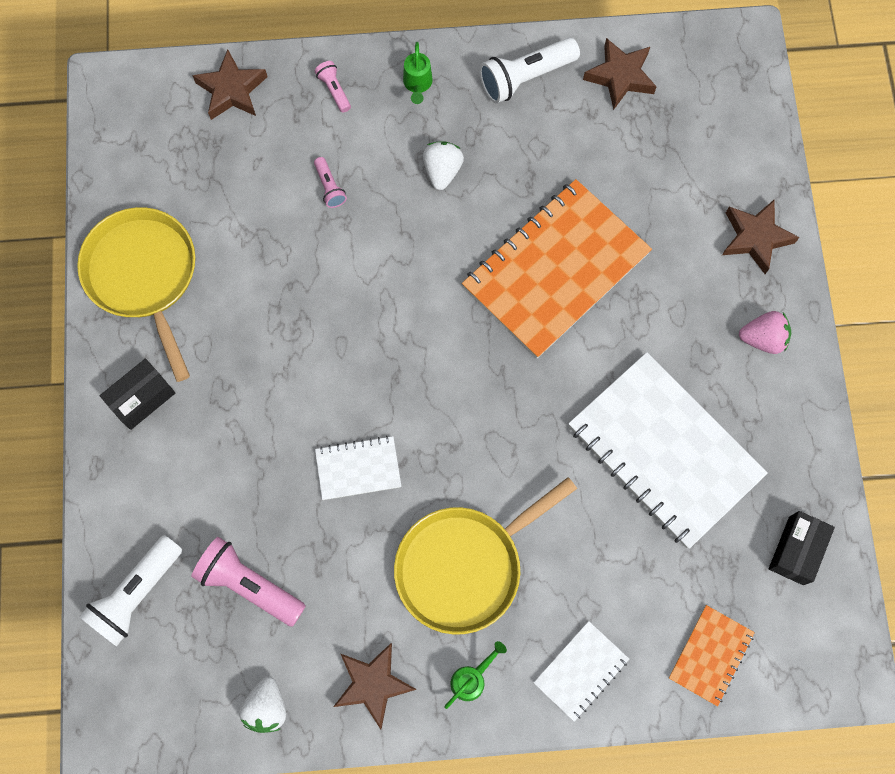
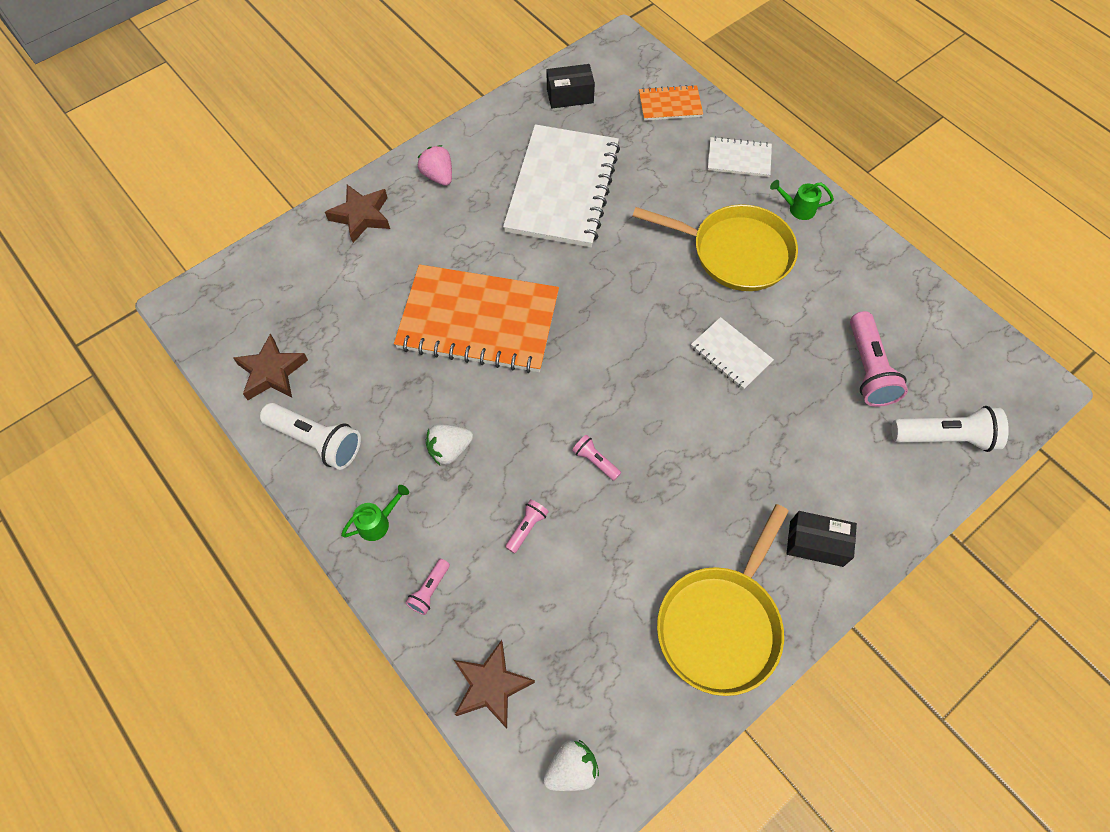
camera: 125 degrees left, 10 degrees down
white strawberry [239,677,286,733] -> white strawberry moved to [543,740,599,791]
brown star [333,643,417,729] -> none
none -> pink flashlight [572,435,621,481]

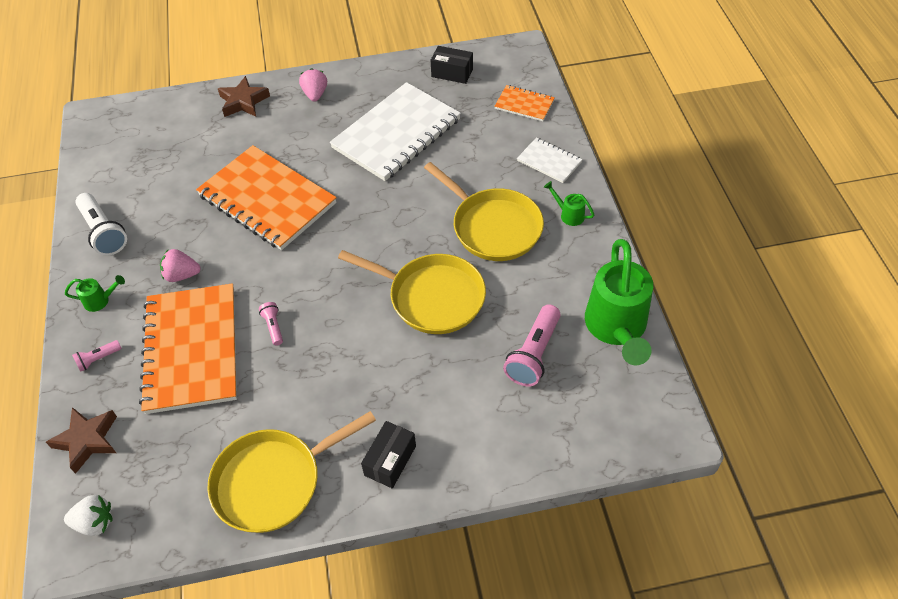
camera: 30 degrees right, 10 degrees down
brown star [233,333,308,400] -> none
white strawberry [426,424,473,465] -> pink strawberry [160,249,201,282]
pink flashlight [505,499,549,553] -> orange notebook [139,283,237,414]
white notebook [691,317,774,390] -> yellow pan [338,250,486,334]
black box [786,511,857,567] -> black box turned 75 degrees clockwise [361,421,416,489]
white flashlight [892,406,1009,452] -> none
none -> green watering can [585,239,653,365]

